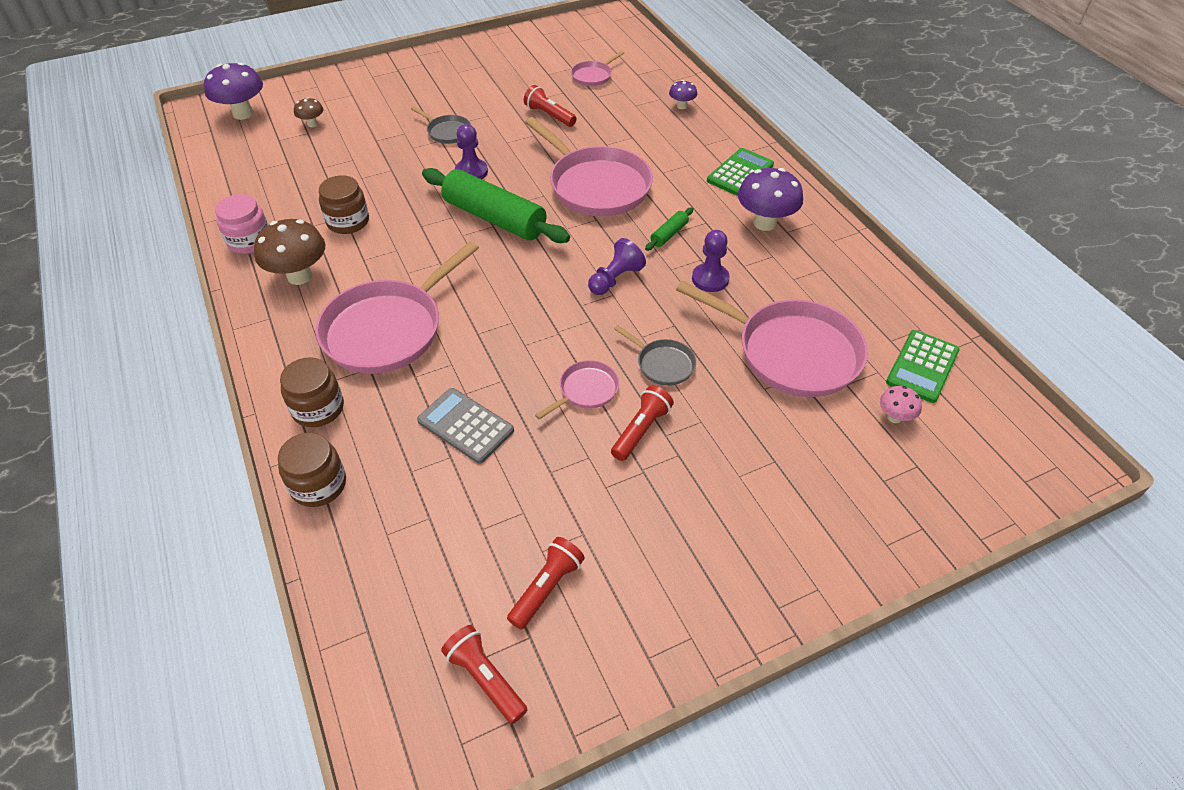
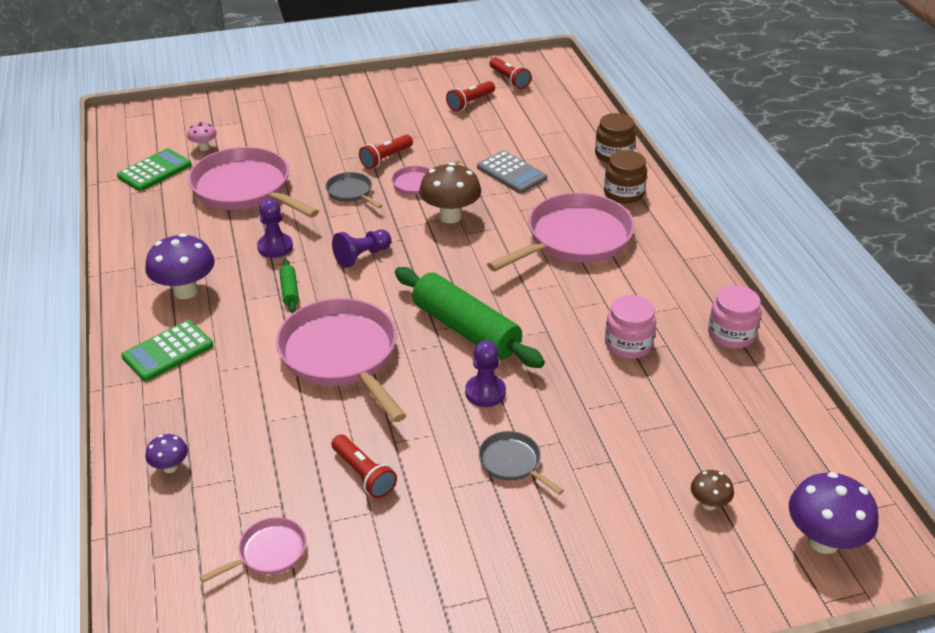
camera: 170 degrees left, 10 degrees down
brown mushroom [254,219,325,285] -> brown mushroom moved to [419,163,481,223]
brown jar [319,175,369,234] -> pink jar [605,295,656,359]
green rolling pin [645,207,693,251] -> green rolling pin turned 60 degrees counterclockwise [279,259,299,313]

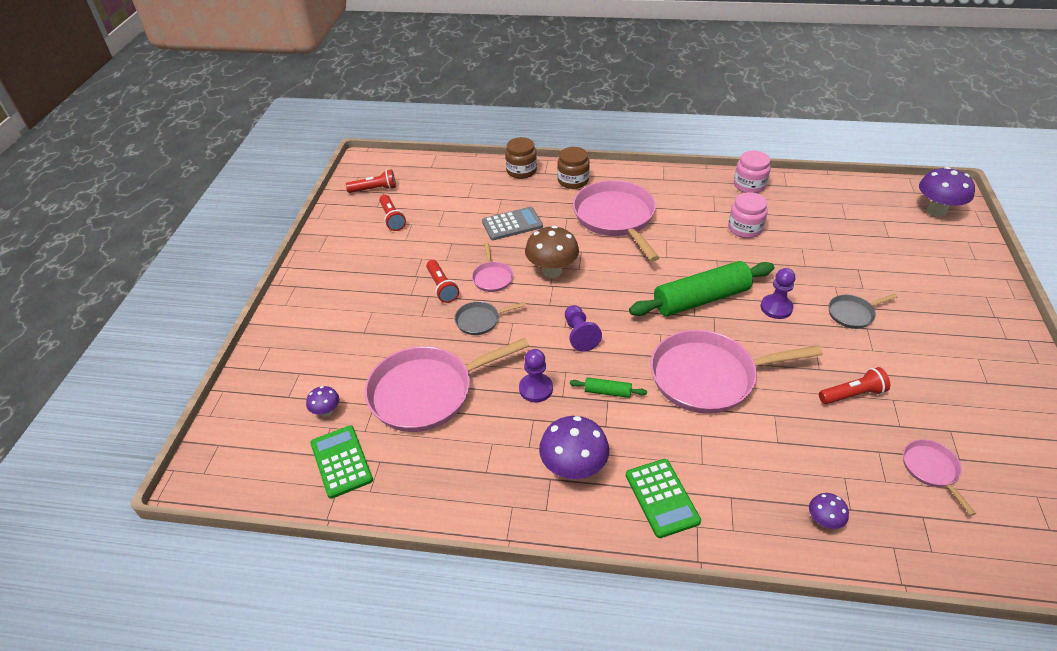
camera: 65 degrees left, 5 degrees up
pink mushroom [187,122,217,151] -> purple mushroom [306,386,339,416]
brown mushroom [691,470,734,510] -> none

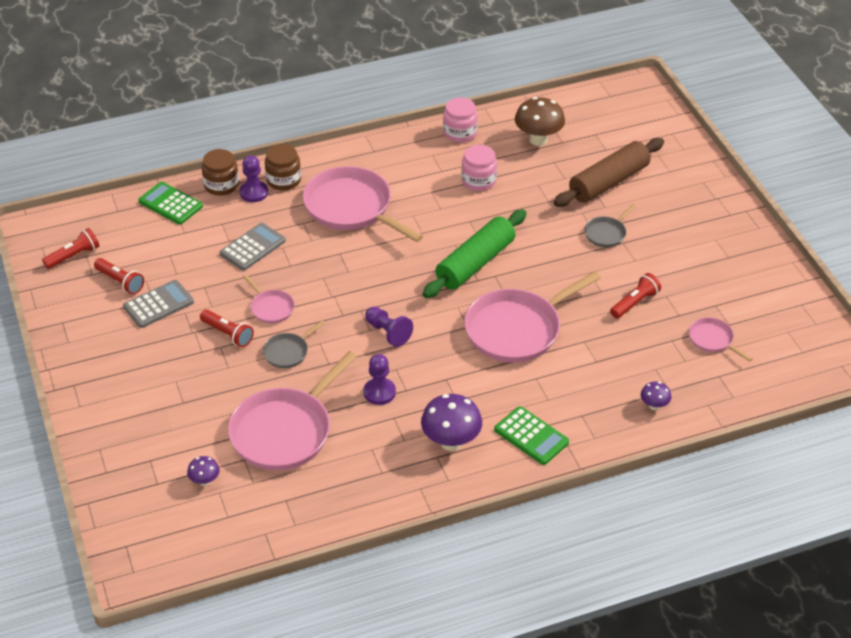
camera: 30 degrees left, 0 degrees up
green calculator [310,425,373,499] -> green calculator moved to [138,182,203,225]
brown mushroom [525,226,579,278] -> brown mushroom moved to [515,97,565,146]
green rolling pin [570,377,647,398] -> none
purple pawn [761,268,795,319] -> purple pawn moved to [240,155,268,202]
purple mushroom [919,167,975,217] -> none
none -> grey calculator [123,280,194,328]
none -> brown rolling pin [554,138,664,207]

